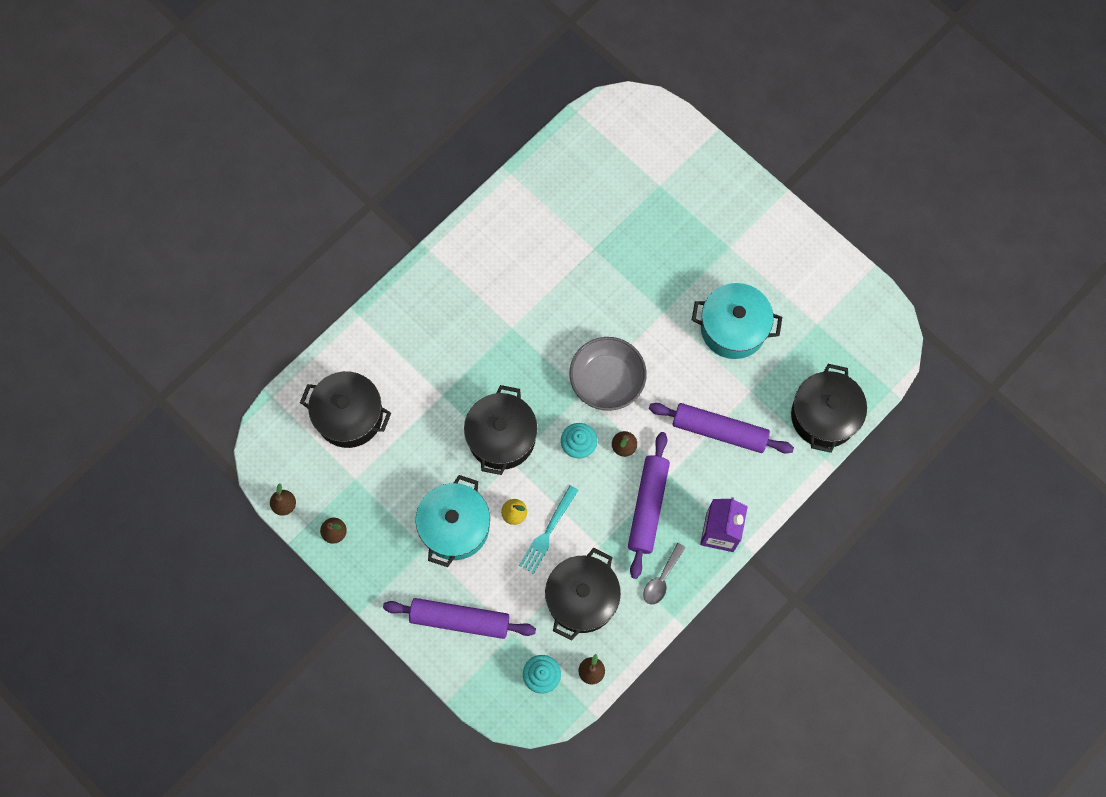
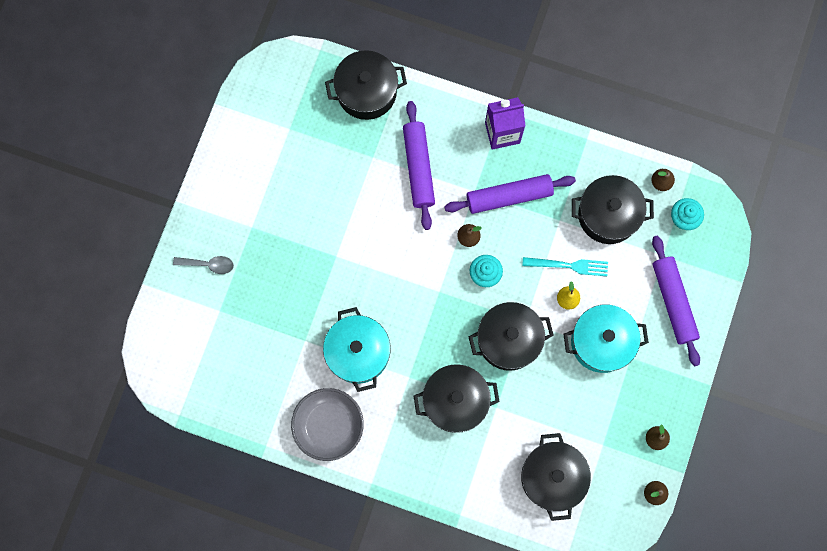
camera: 115 degrees left, 5 degrees up
grey bowl [569,337,647,411] -> grey bowl moved to [291,388,364,461]
grey spoon [643,543,686,605] -> grey spoon moved to [173,256,234,274]
turquoise pot [692,283,782,359] -> turquoise pot moved to [323,307,391,392]
none -> black pot [414,364,500,433]

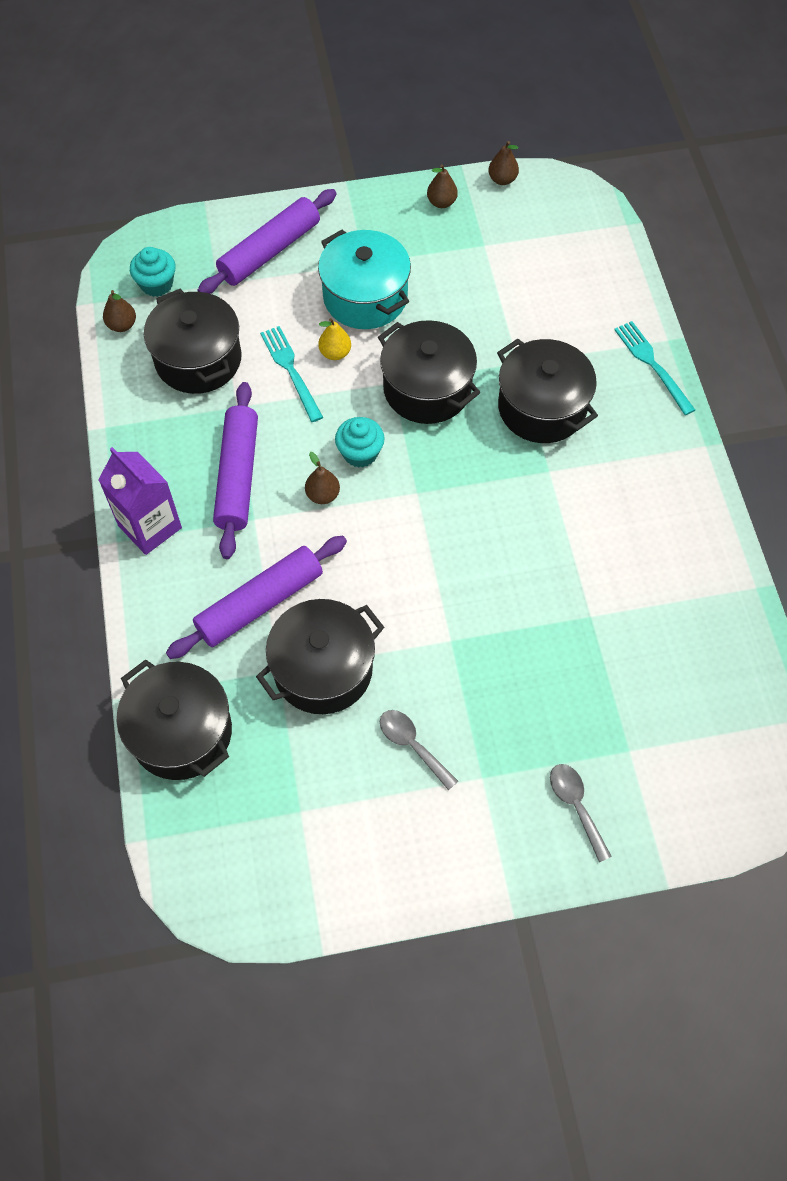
camera: 120 degrees left, 15 degrees down
grey bowl [291,388,364,461] -> none
turquoise pot [323,307,391,392] -> none
purple rolling pin [444,174,576,214] -> purple rolling pin turned 45 degrees clockwise [213,382,258,559]
black pot [521,433,591,521] -> black pot moved to [256,599,384,714]
none -> grey spoon [380,710,458,790]
none -> turquoise fork [614,321,695,415]

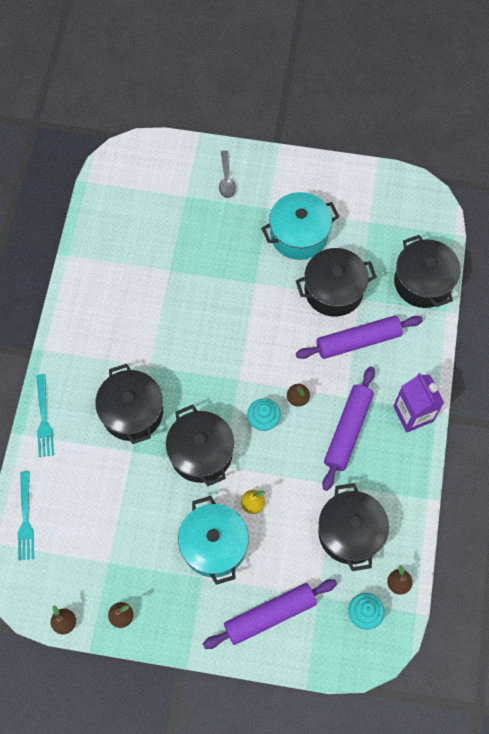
camera: 160 degrees left, 5 degrees up
turquoise fork [260,326,323,422] -> turquoise fork moved to [18,471,34,561]
grey spoon [380,710,458,790] -> turquoise pot [261,192,340,260]

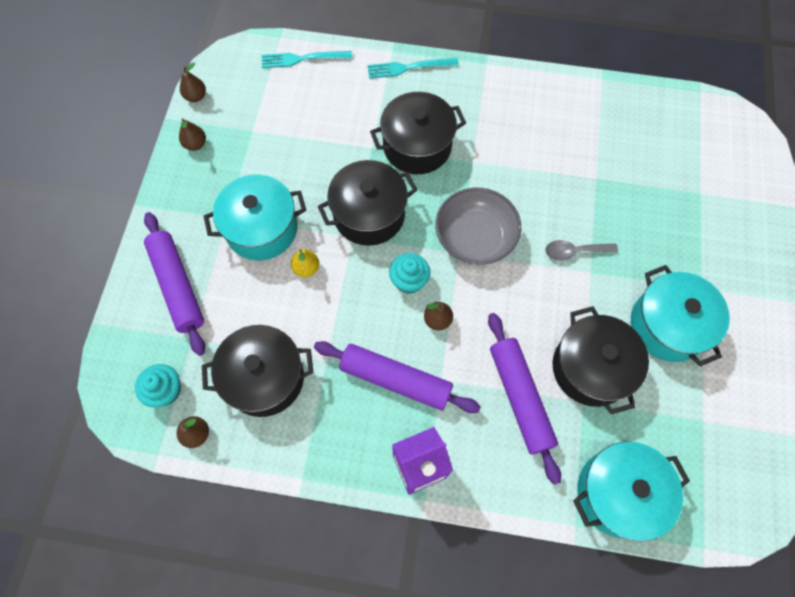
camera: 90 degrees right, 0 degrees up
grey spoon [219,150,236,198] -> grey spoon moved to [545,240,618,260]
black pot [394,235,461,308] -> turquoise pot [573,442,690,542]
none -> grey bowl [435,188,522,265]

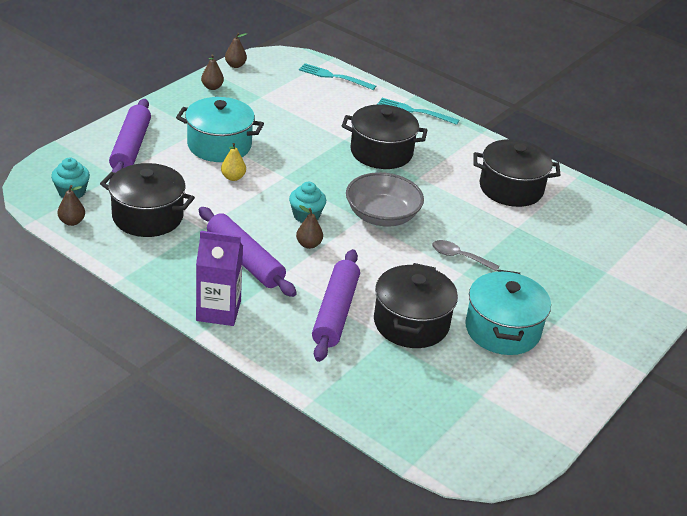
camera: 25 degrees right, 30 degrees down
black pot [318,160,417,246] -> black pot moved to [473,139,560,207]
turquoise pot [573,442,690,542] -> none

